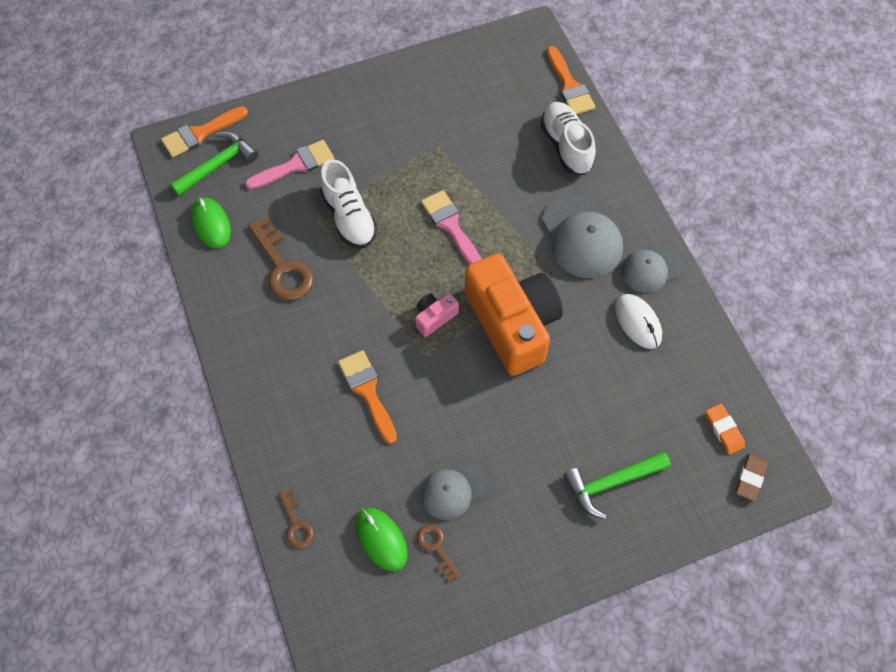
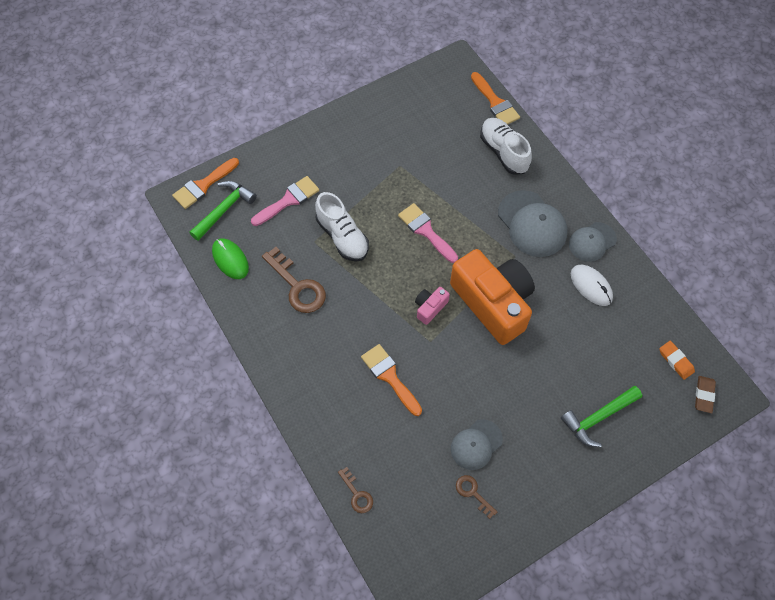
camera: 10 degrees left, 0 degrees up
green mouse [356,508,408,571] -> none

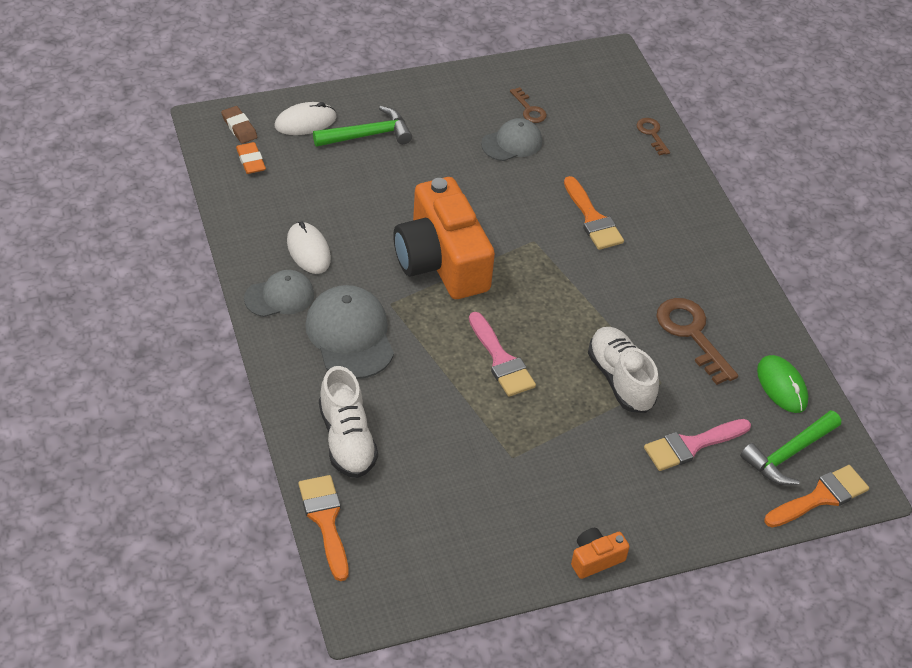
camera: 170 degrees left, 15 degrees down
pink camera [415,287,450,325] -> none
brown eraser [695,376,716,413] -> brown eraser turned 60 degrees counterclockwise [221,106,257,144]
none -> white mouse [274,102,337,135]
none -> orange camera [571,528,630,579]

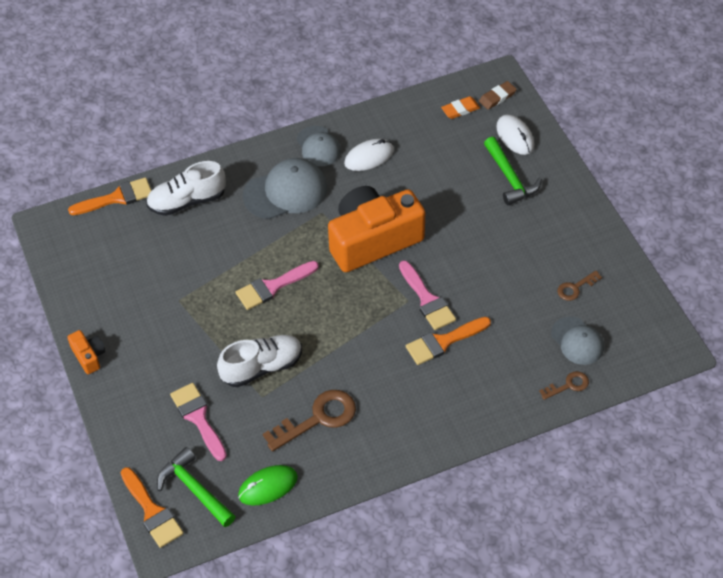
camera: 90 degrees right, 5 degrees up
grey cap [481,118,542,161] -> grey cap moved to [551,317,604,365]
none -> pink brush [399,260,456,330]

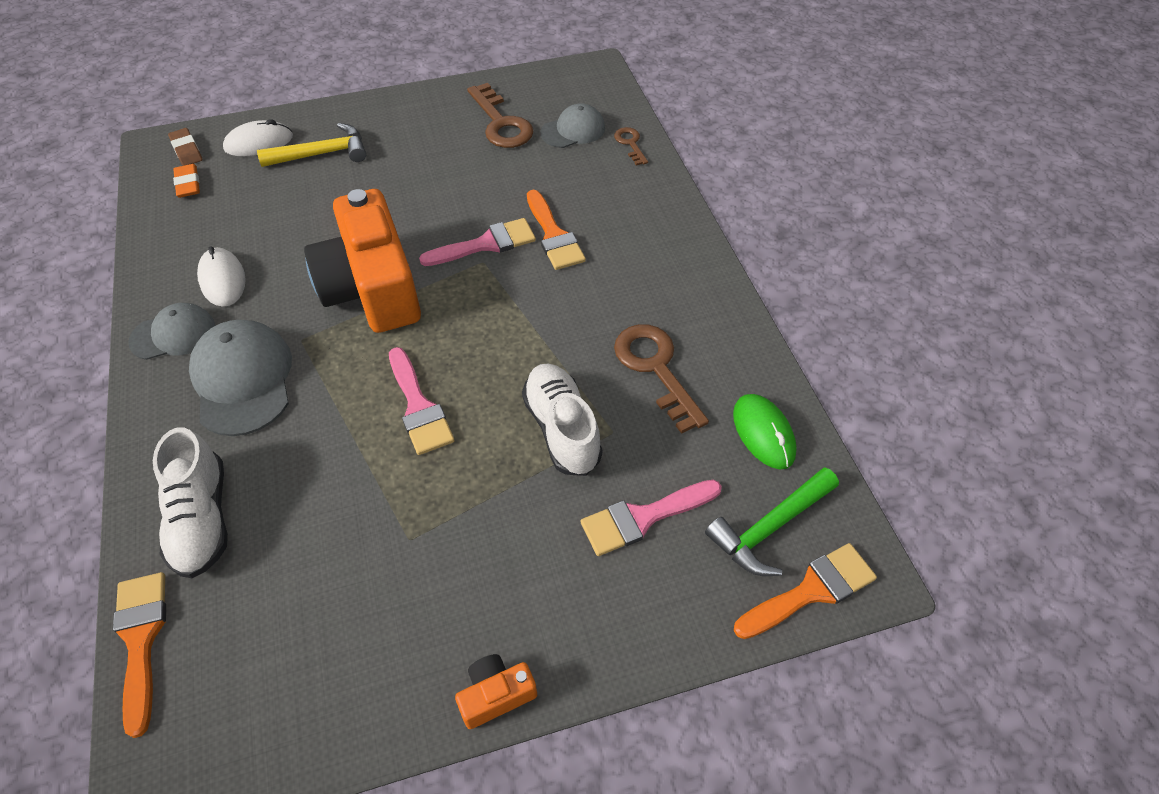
camera: 85 degrees left, 0 degrees up
green hammer [484,137,542,205] -> yellow hammer [257,123,366,167]
brown key [557,271,602,301] -> brown key [467,83,533,148], size x1.87

